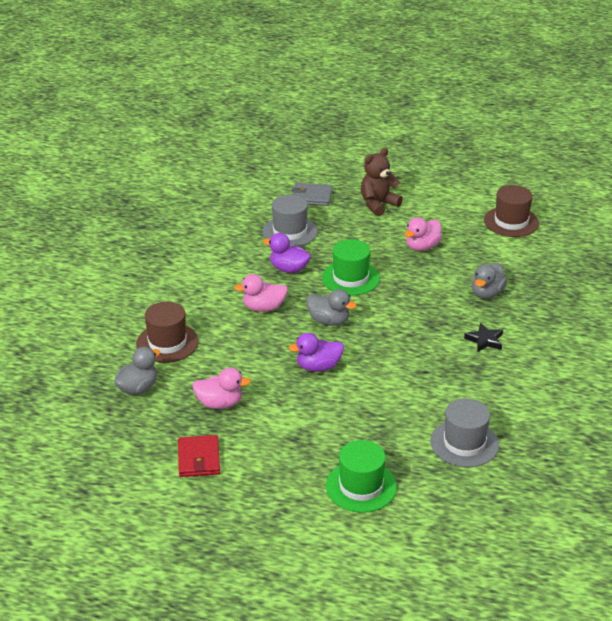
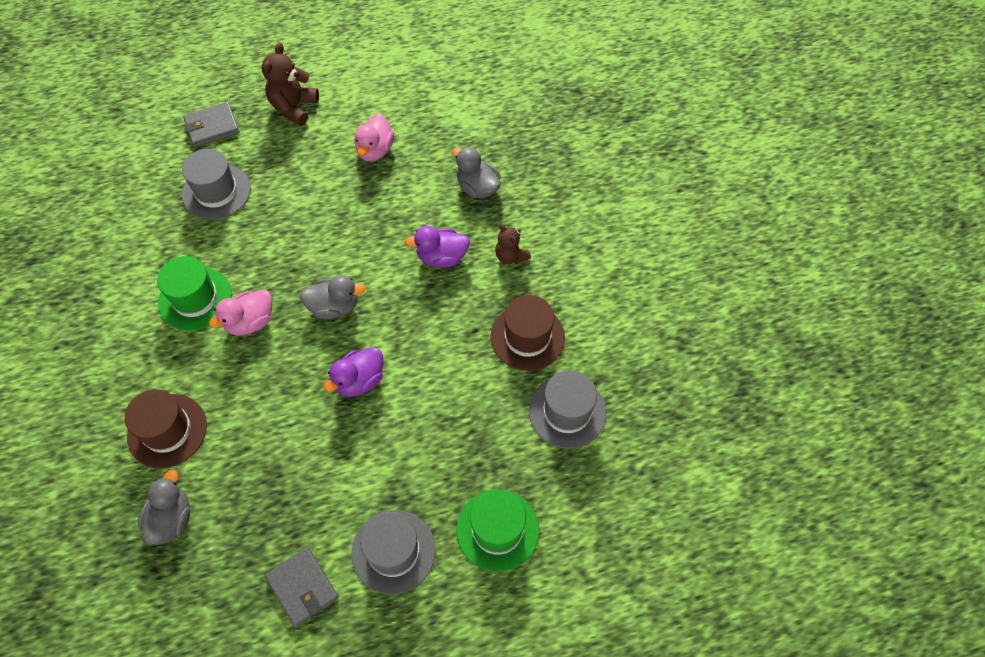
camera: 30 degrees left, 25 degrees up
red wallet [178,435,220,477] -> grey wallet [265,547,339,627]
pink duck [192,367,251,409] -> none
purple duck [263,233,311,273] -> purple duck moved to [405,226,470,268]
green hat [322,239,380,296] -> green hat moved to [157,256,232,331]
black star [464,323,503,352] -> brown teddy bear [495,224,531,264]
grey duck [471,263,507,299] -> grey duck turned 135 degrees clockwise [452,147,501,198]
brown hat [484,185,539,237] -> brown hat moved to [490,295,565,371]
none -> grey hat [351,510,436,594]

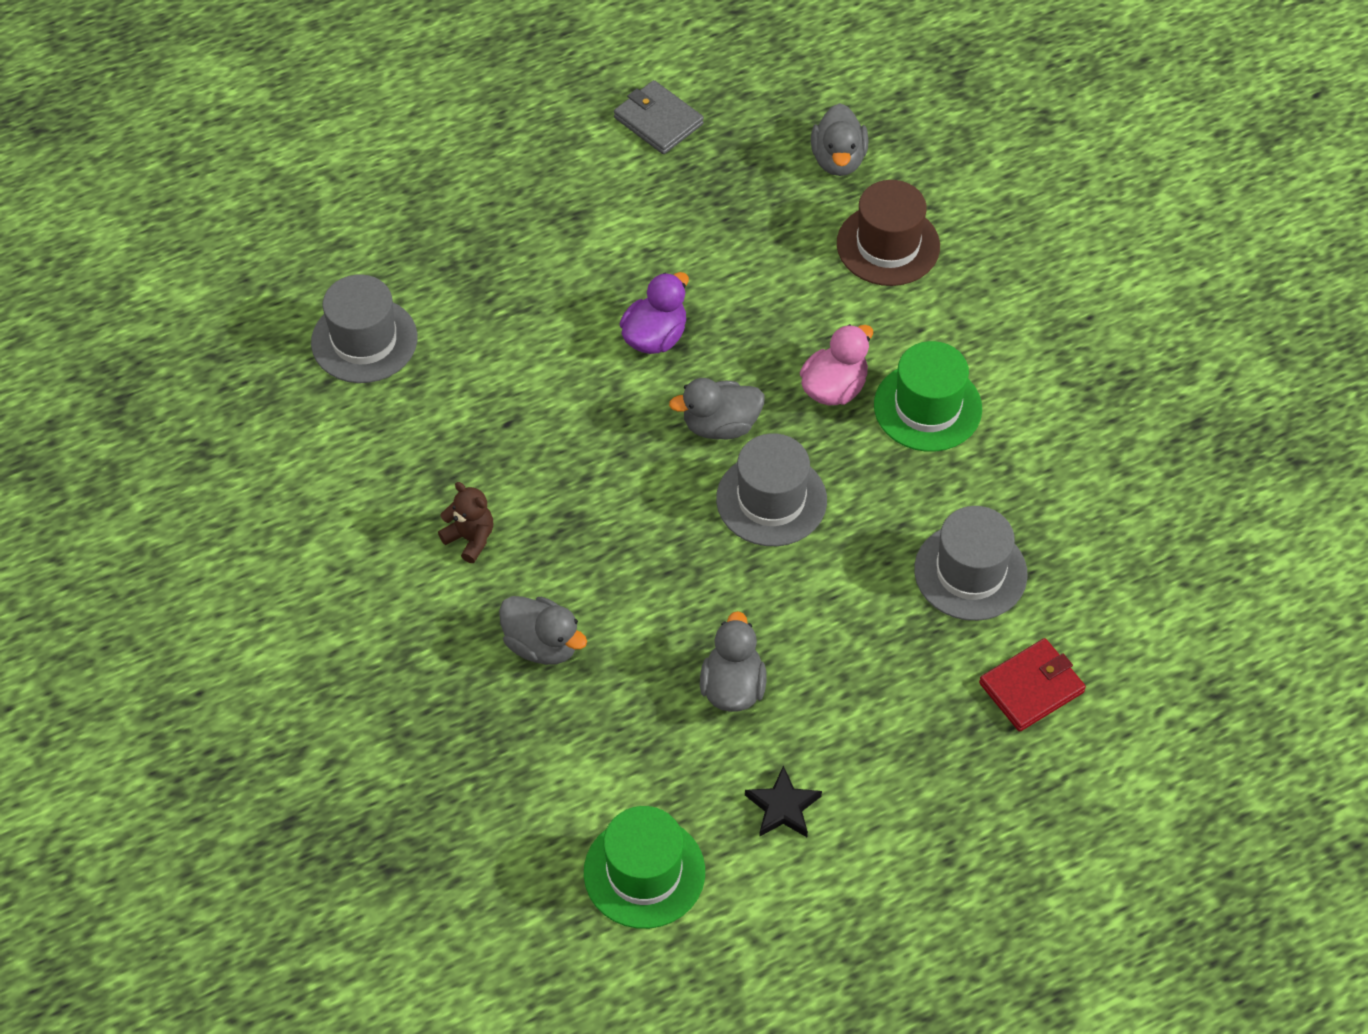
camera: 170 degrees right, 5 degrees down
grey wallet [183,102,239,147] -> red wallet [979,638,1086,732]
brown teddy bear [262,43,319,126] -> none
grey hat [351,510,436,594] -> grey hat moved to [716,433,827,546]
pink duck [354,113,394,161] -> grey duck [700,611,767,712]
purple duck [405,226,470,268] -> none
green hat [456,489,539,572] -> green hat moved to [584,806,705,929]
brown hat [490,295,565,371] -> none
none -> black star [745,766,822,837]

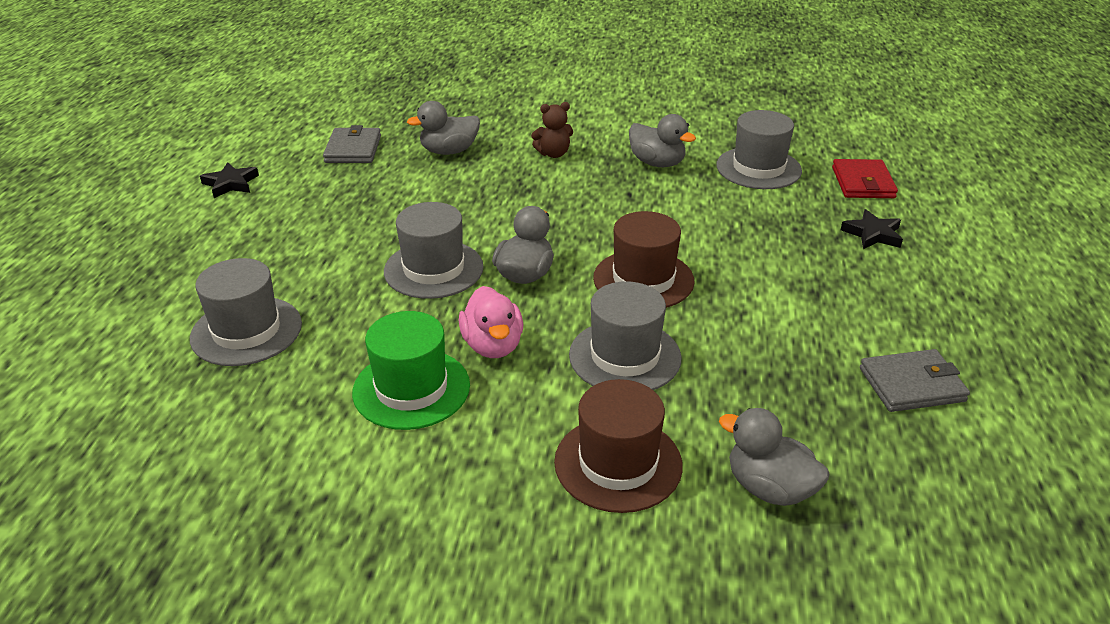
camera: 125 degrees right, 20 degrees down
green hat [584,806,705,929] -> none
purple duck [620,272,689,354] -> brown hat [593,211,695,308]
grey duck [700,611,767,712] -> grey duck moved to [629,114,696,167]
red wallet [979,638,1086,732] -> red wallet moved to [832,159,898,198]
none -> grey wallet [323,125,381,163]
none -> grey hat [569,281,682,390]
none -> black star [841,209,903,249]

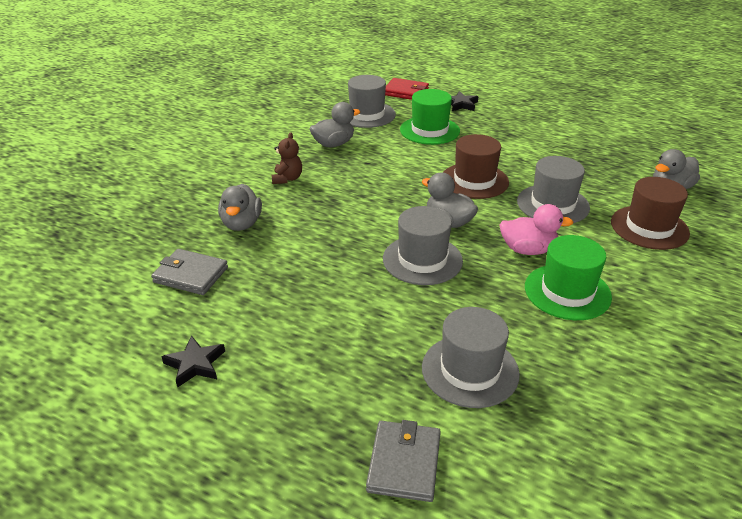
camera: 70 degrees left, 0 degrees up
grey wallet [860,349,970,412] -> grey wallet moved to [366,420,441,502]
none -> green hat [400,89,460,145]

